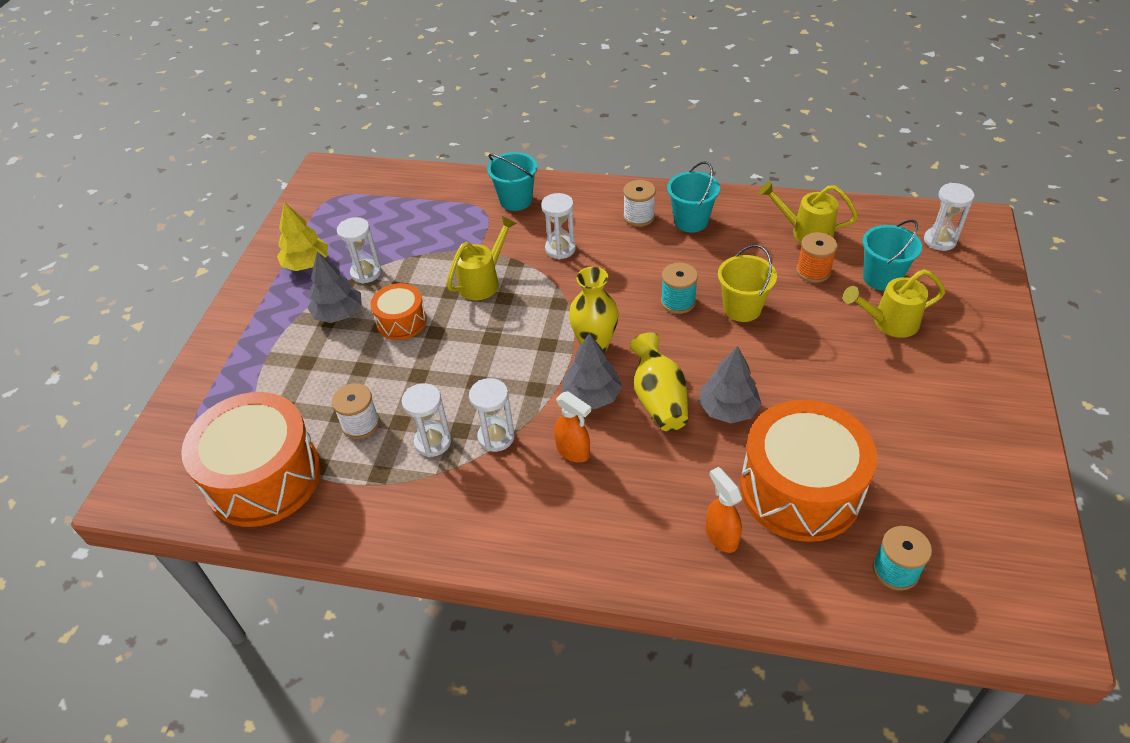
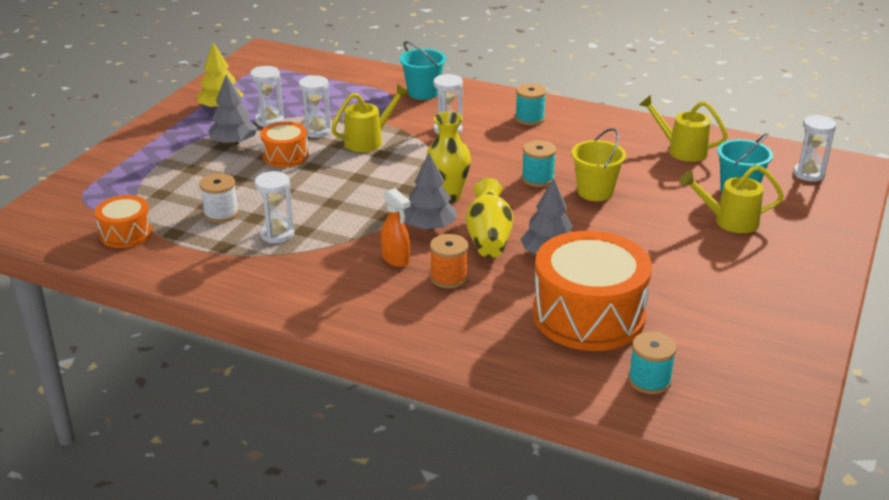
camera: 10 degrees right, 15 degrees down
orange drum [181,392,321,527] -> orange drum [95,195,153,248], size x0.51
white hourglass [469,378,515,452] -> white hourglass moved to [299,75,331,138]
white spool [623,180,656,227] -> turquoise spool [515,83,547,125]
turquoise bucket [667,162,720,232] -> none
orange spray bottle [706,467,742,553] -> none
orange spool [796,232,837,283] -> orange spool moved to [430,234,468,289]

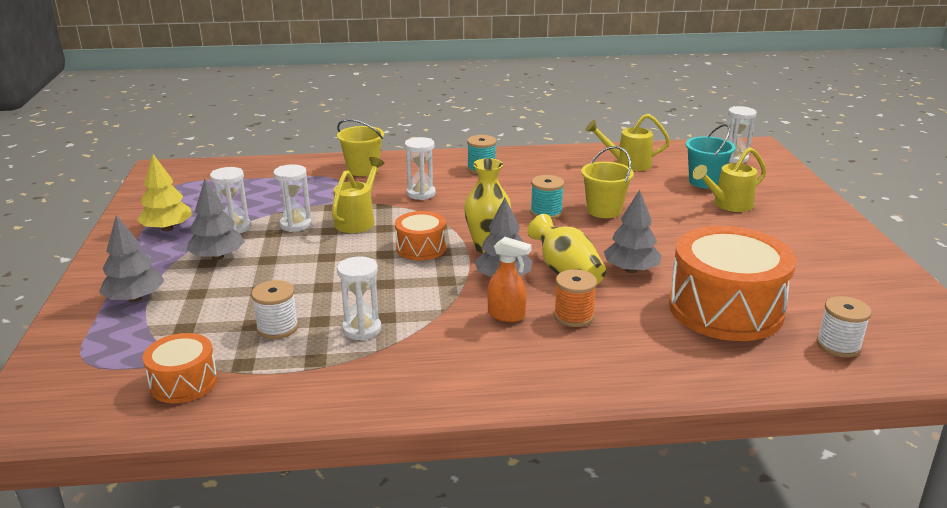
camera: 30 degrees left, 5 degrees down
orange drum [260,122,309,167] -> orange drum moved to [395,211,446,261]
turquoise bucket [400,41,446,100] -> yellow bucket [337,119,384,176]
turquoise spool [628,332,677,394] -> white spool [817,296,872,358]
none -> grey tree [99,215,164,302]

